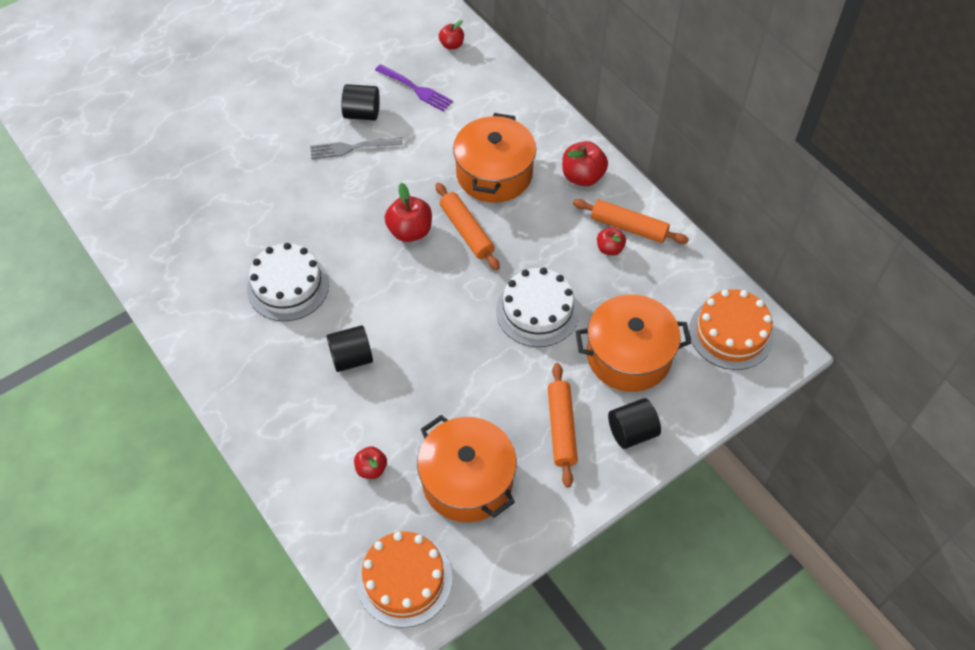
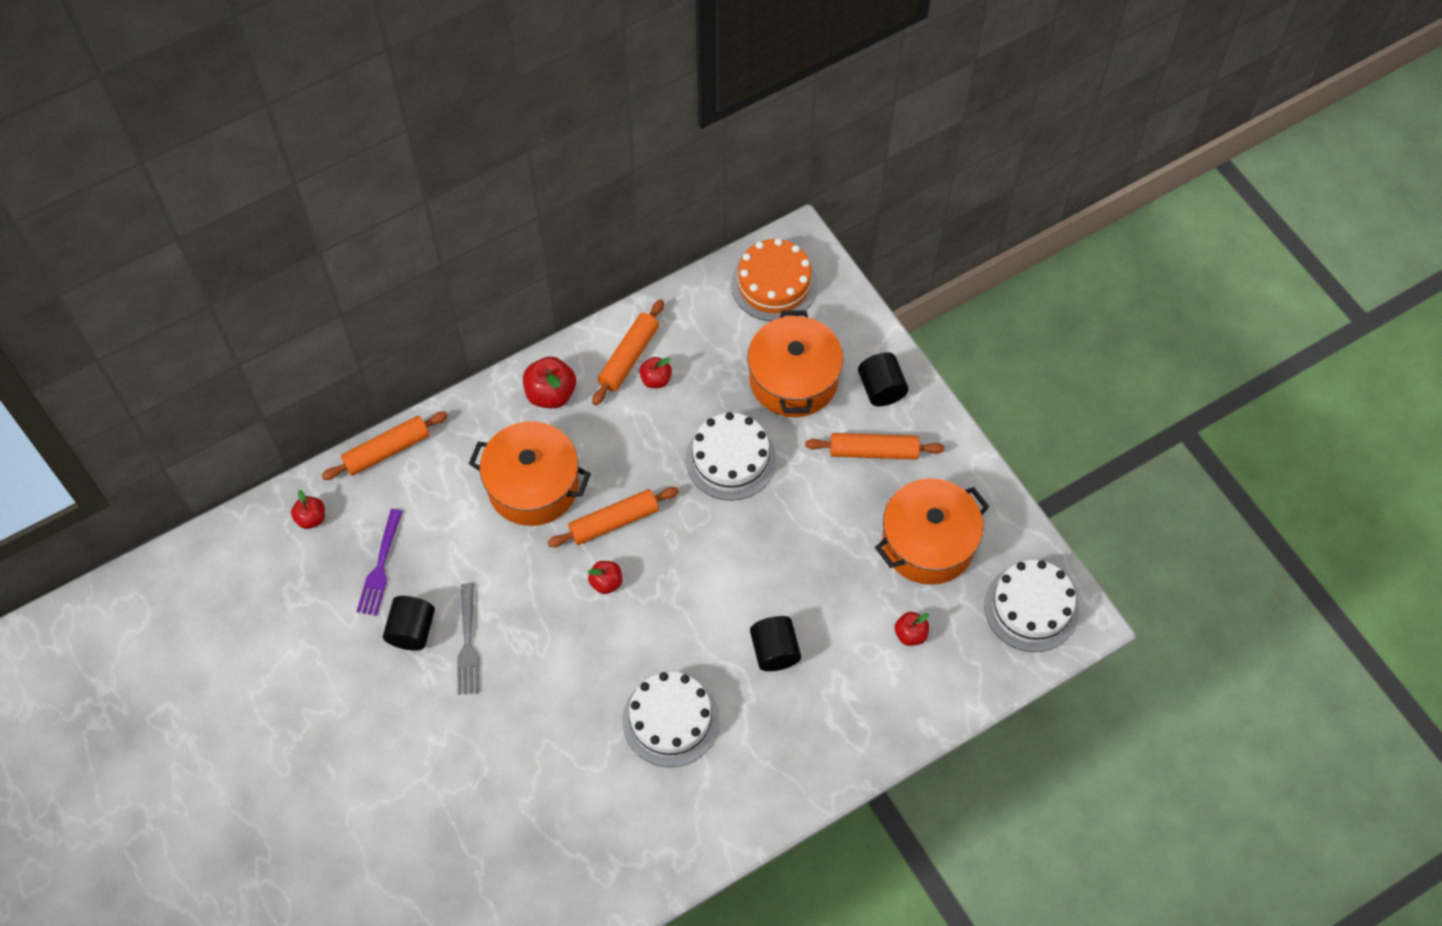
camera: 85 degrees left, 5 degrees up
orange cake [357,531,452,628] -> white cake [984,560,1079,652]
purple fork [375,64,453,111] -> purple fork turned 150 degrees clockwise [356,509,403,616]
red apple [385,183,432,242] -> red apple [588,561,622,594], size x0.61
none -> orange rolling pin [321,412,448,480]

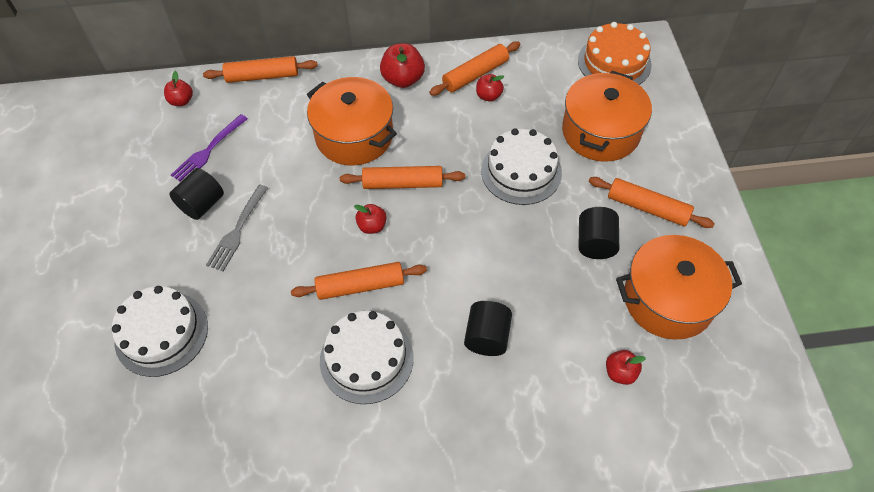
camera: 25 degrees right, 5 degrees down
black cylinder [858,352,908,406] -> black cylinder moved to [578,207,619,259]
white cake [984,560,1079,652] -> white cake moved to [112,286,208,377]
none -> orange rolling pin [291,262,427,300]

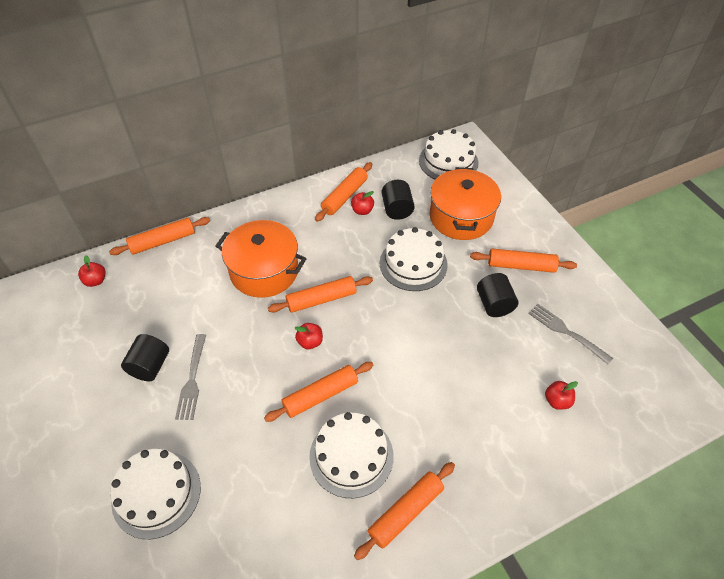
camera: 20 degrees left, 5 degrees down
purple fork [171,114,248,181] -> none
red apple [380,43,425,88] -> none
black cylinder [464,301,512,356] -> black cylinder moved to [382,180,415,220]
orange cake [578,22,652,85] -> white cake [419,129,478,180]
orange pot [616,235,742,340] -> grey fork [528,304,613,364]
none -> orange rolling pin [354,462,455,560]

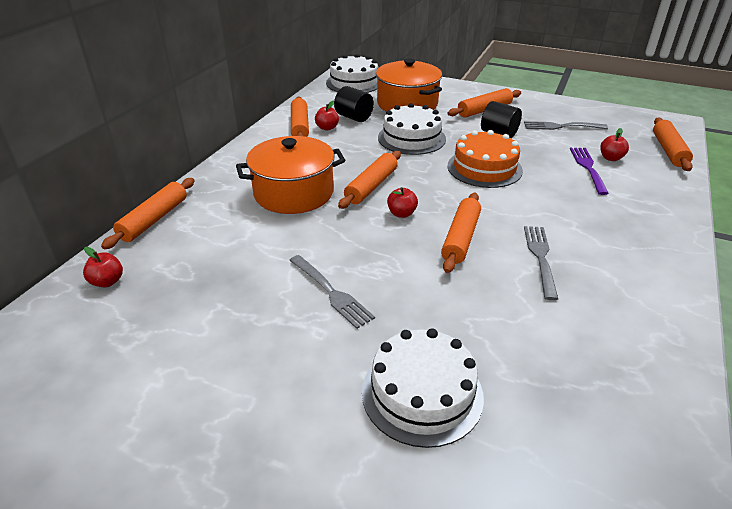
camera: 40 degrees left, 15 degrees down
black cylinder [121,334,169,381] -> none
white cake [309,412,393,498] -> grey fork [524,226,558,300]
orange rolling pin [354,462,455,560] -> orange rolling pin moved to [653,117,693,171]
none -> orange cake [448,130,523,188]
none -> purple fork [570,148,609,195]

